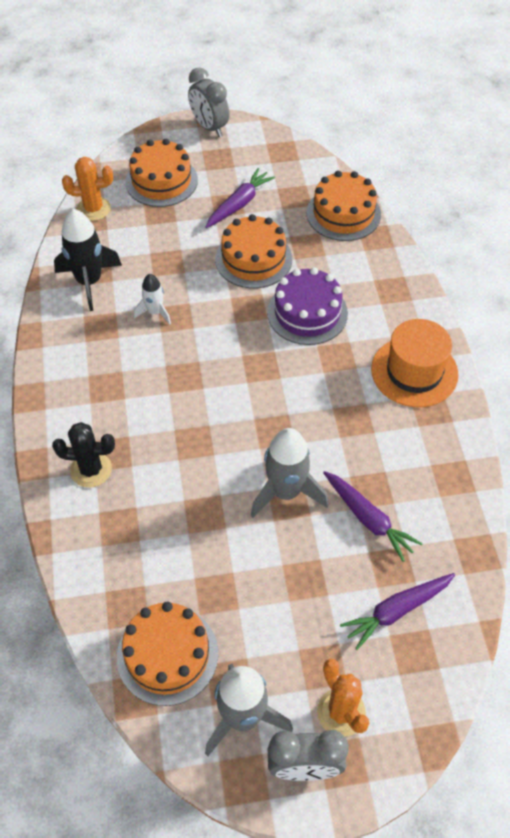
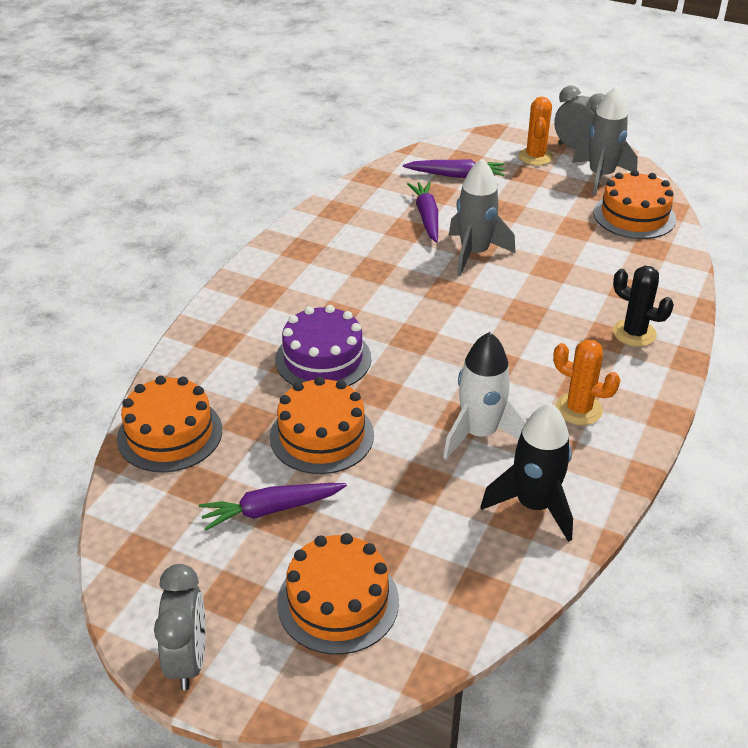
camera: 145 degrees left, 15 degrees down
orange cactus [62,157,113,221] -> orange cactus moved to [553,339,620,425]
white rocket [134,274,171,324] -> white rocket [443,332,527,460], size x1.79
orange hat [371,319,459,407] -> none

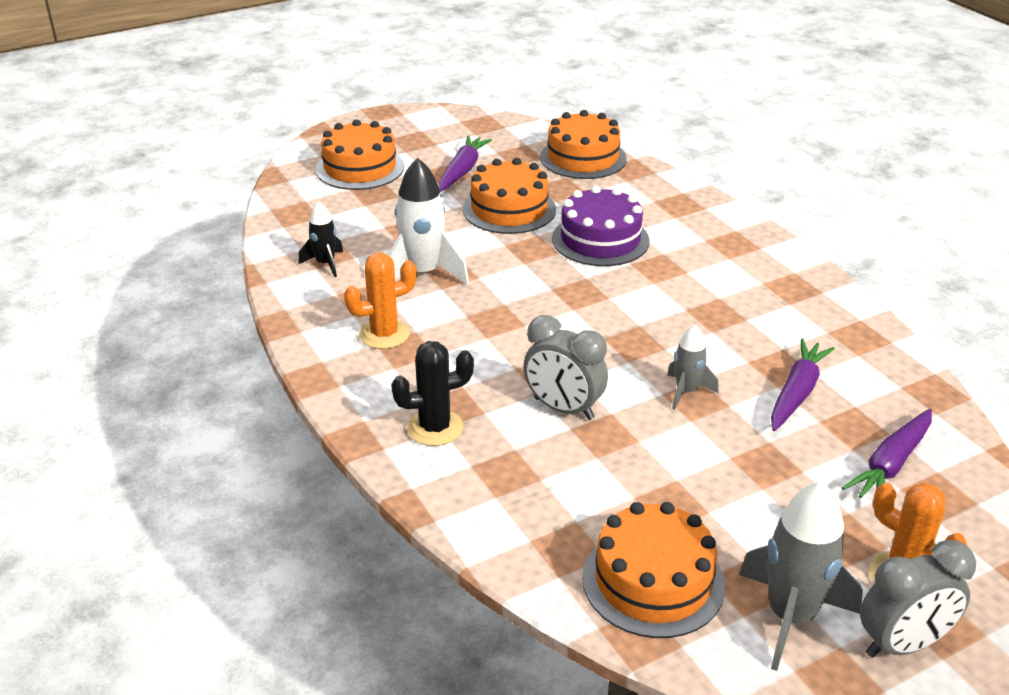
camera: 125 degrees right, 5 degrees down
grey clock [154,564,206,690] -> grey clock moved to [523,315,608,420]
purple carrot [407,181,438,242] -> purple carrot turned 90 degrees counterclockwise [771,339,835,431]
grey rocket [449,159,515,276] -> grey rocket [667,325,719,410], size x0.56
black rocket [480,403,573,542] -> black rocket [299,202,343,277], size x0.56

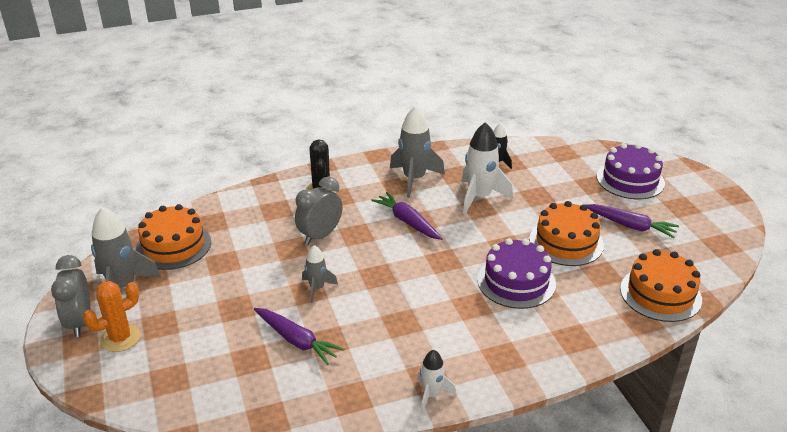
camera: 100 degrees right, 0 degrees up
orange cake [316,119,404,190] -> purple cake [597,143,665,199]
orange cactus [344,252,417,349] -> grey rocket [390,105,445,198]
purple carrot [842,409,932,498] -> purple carrot moved to [371,192,443,240]
none -> white rocket [417,350,456,413]

